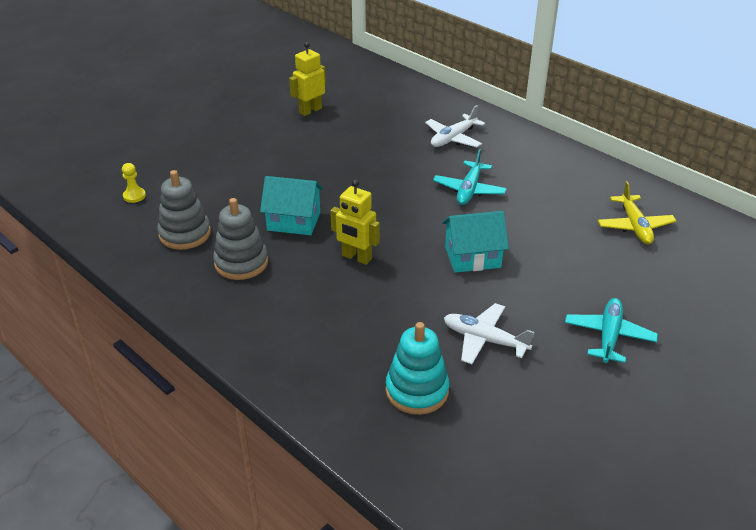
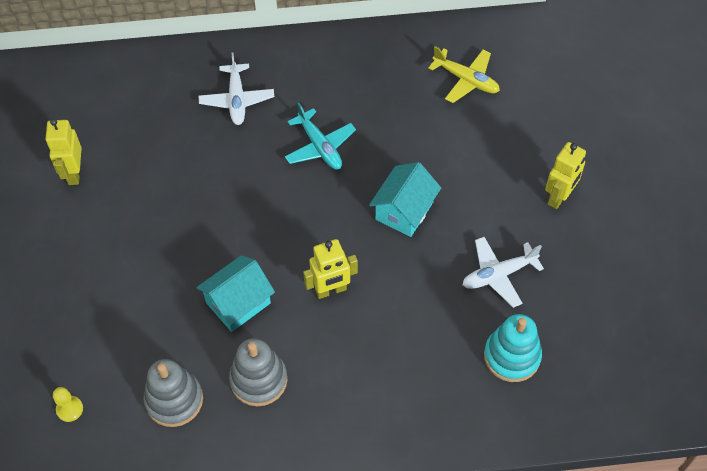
camera: 50 degrees left, 20 degrees up
turquoise plane [565,298,658,363] -> yellow robot [545,142,586,209]

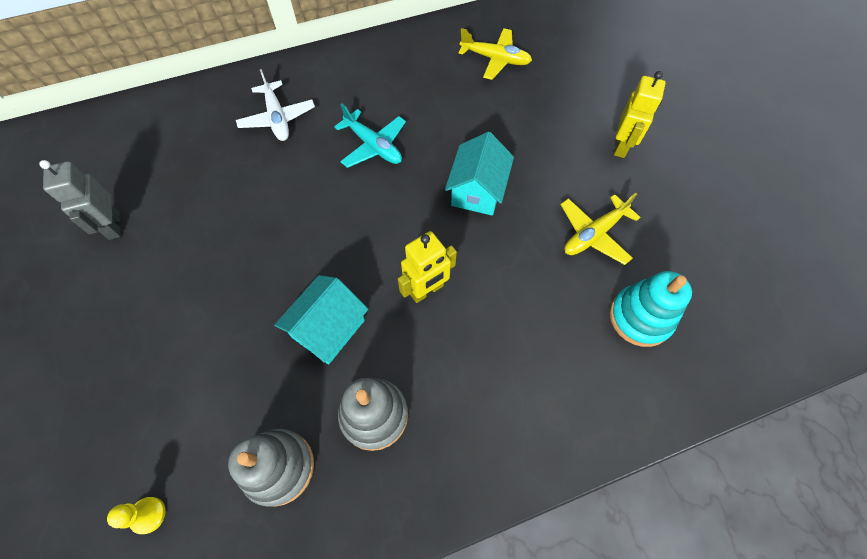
camera: 15 degrees left, 5 degrees up
yellow robot [45,119,82,185] -> grey robot [39,160,121,240]
white plane [463,237,544,308] -> yellow plane [560,193,641,265]

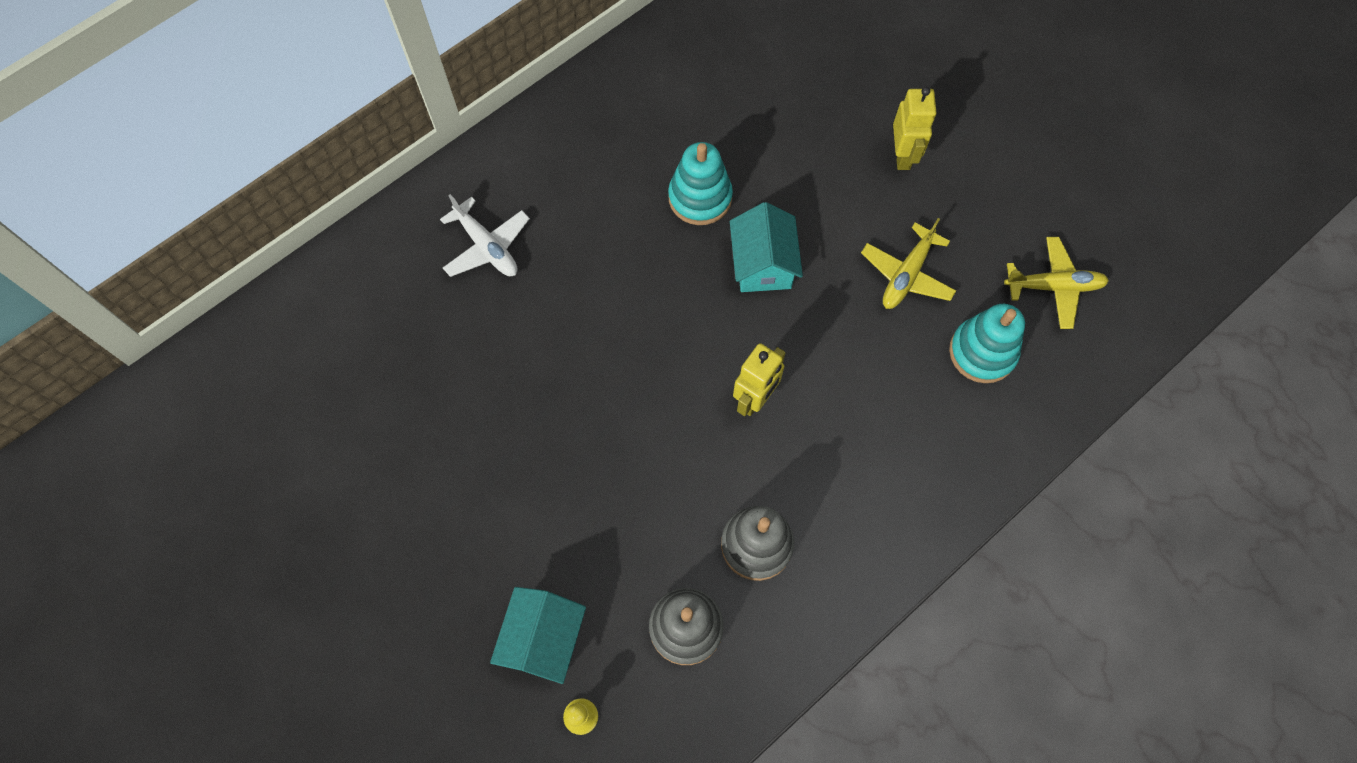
camera: 20 degrees left, 5 degrees up
grey robot [39,160,121,240] -> none
turquoise house [274,275,368,365] -> turquoise house moved to [490,587,586,684]
turquoise plane [334,103,406,168] -> none
yellow plane [459,28,532,80] -> yellow plane moved to [1004,237,1109,329]
none -> turquoise stacking toy [668,142,733,225]

